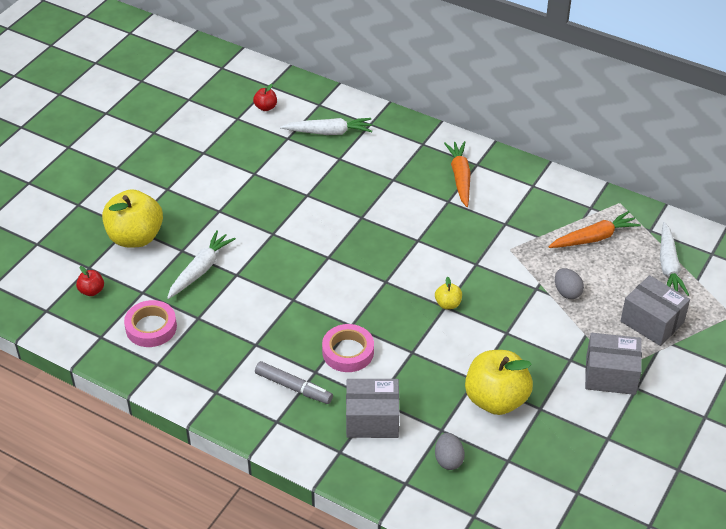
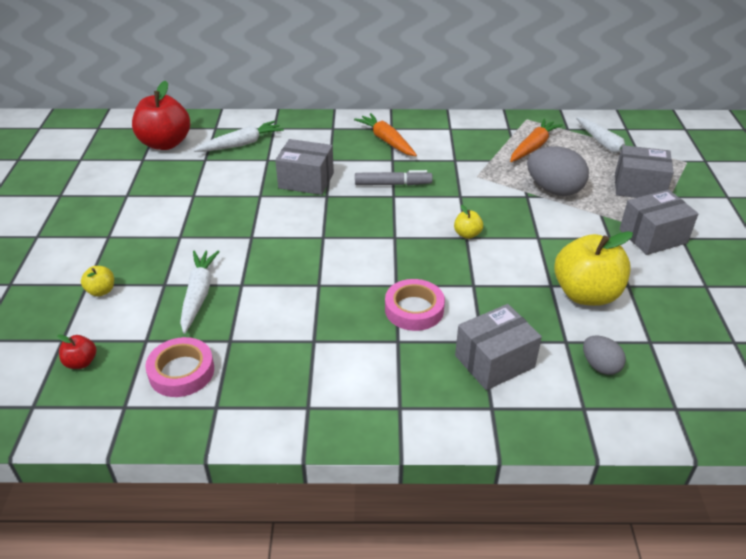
camera: 30 degrees left, 5 degrees down
yellow apple [102,189,163,248] -> yellow apple [81,266,114,296], size x0.44
red apple [253,84,277,111] -> red apple [132,80,190,150], size x2.27
grey marker [255,361,333,404] -> grey marker moved to [355,170,433,185]
grey egg [555,268,584,299] -> grey egg [527,146,589,196], size x1.80
none -> grey box [275,139,334,195]

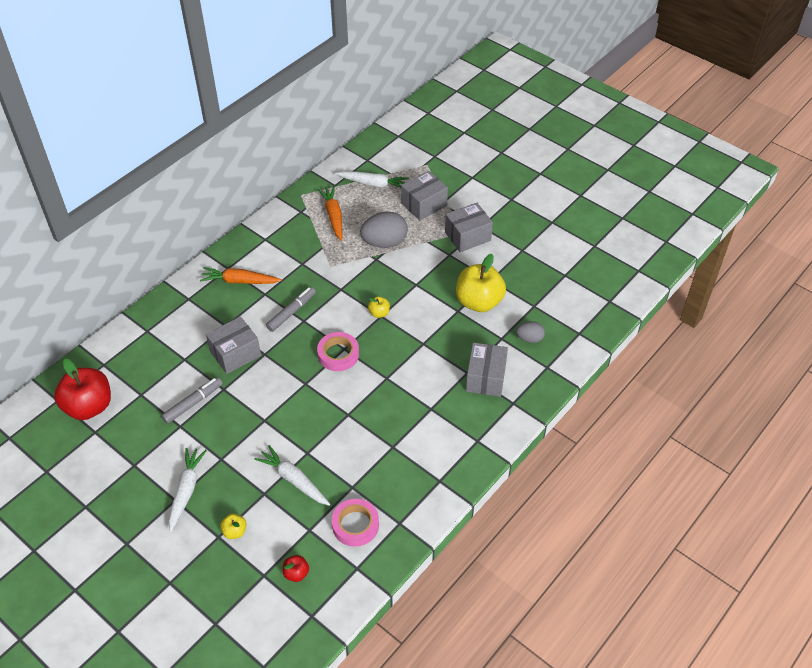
camera: 50 degrees left, 10 degrees up
white carrot [194,121,284,152] -> white carrot moved to [169,448,207,532]
pink tape [385,279,445,331] -> pink tape moved to [317,332,359,371]
grey box [619,190,698,255] -> grey box turned 45 degrees clockwise [445,203,493,252]
none -> grey marker [161,377,222,424]

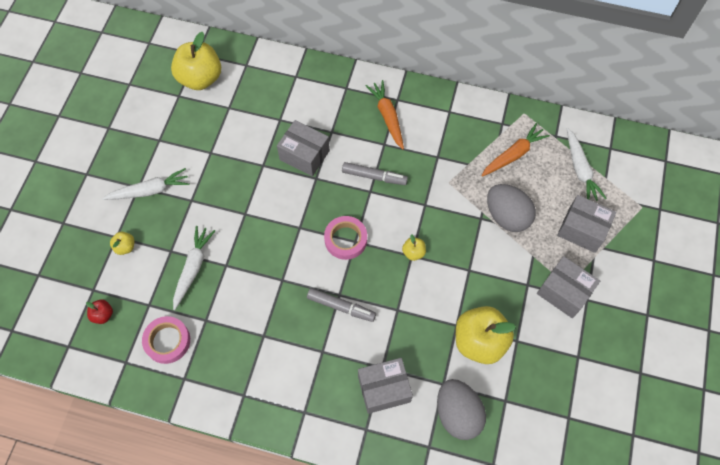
camera: 65 degrees right, 15 degrees up
red apple [54,359,111,420] -> yellow apple [171,32,221,90]
grey marker [161,377,222,424] -> grey marker moved to [307,288,376,322]
grey egg [516,321,545,343] -> grey egg [437,379,486,440], size x1.80

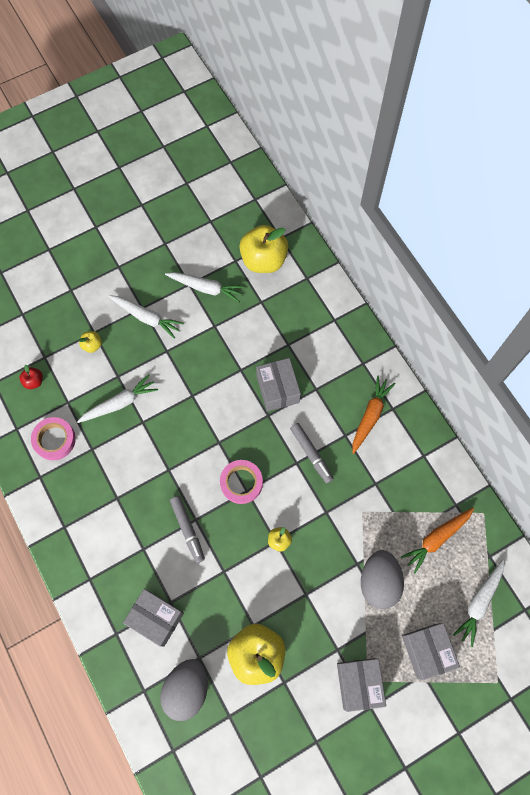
camera: 45 degrees right, 5 degrees up
orange carrot [481,123,550,177] -> orange carrot turned 135 degrees clockwise [401,508,474,573]
none -> white carrot [165,272,245,302]

